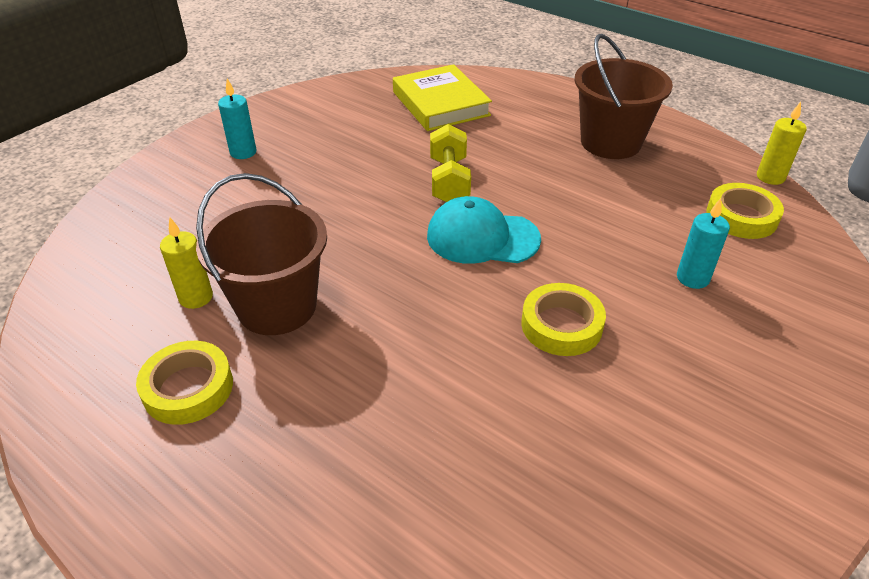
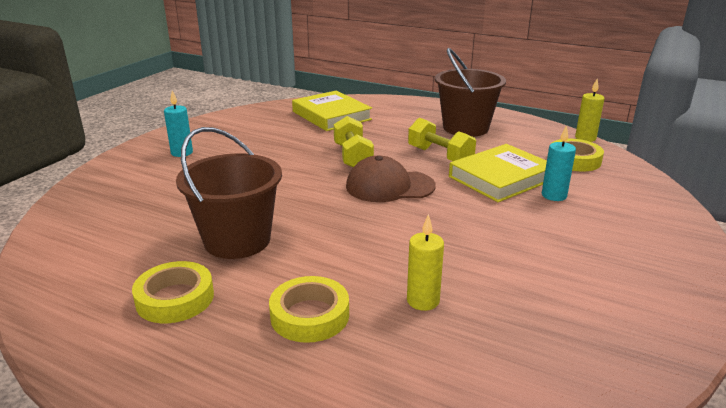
camera: 10 degrees left, 15 degrees down
yellow candle [160,217,213,309] -> yellow candle moved to [407,214,444,311]
turquoise cap [427,196,541,264] -> brown cap [346,156,436,202]
yellow tape [521,283,606,356] -> yellow tape moved to [269,276,349,343]
none -> yellow dumbbell [408,118,476,161]
none -> yellow book [449,144,547,202]

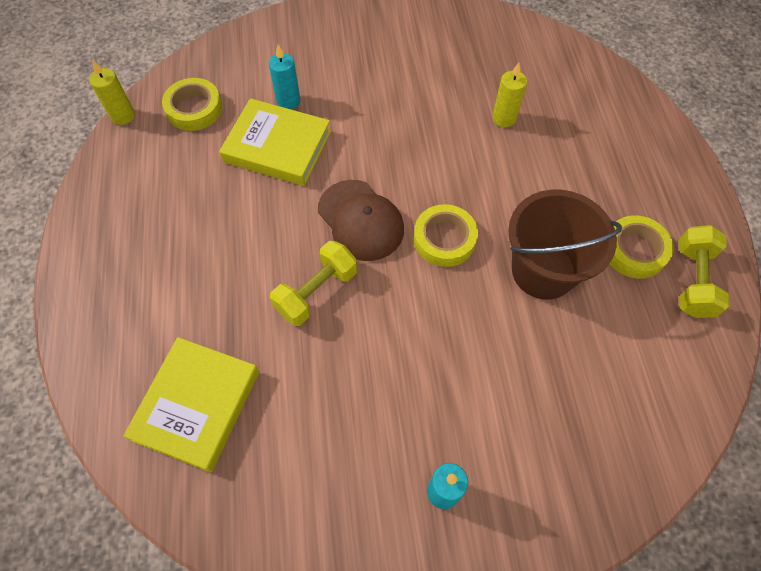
camera: 125 degrees left, 35 degrees up
yellow tape [269,276,349,343] -> yellow tape moved to [414,204,478,267]
yellow dumbbell [408,118,476,161] -> yellow dumbbell moved to [679,225,730,318]
brown bucket [435,48,506,137] -> none

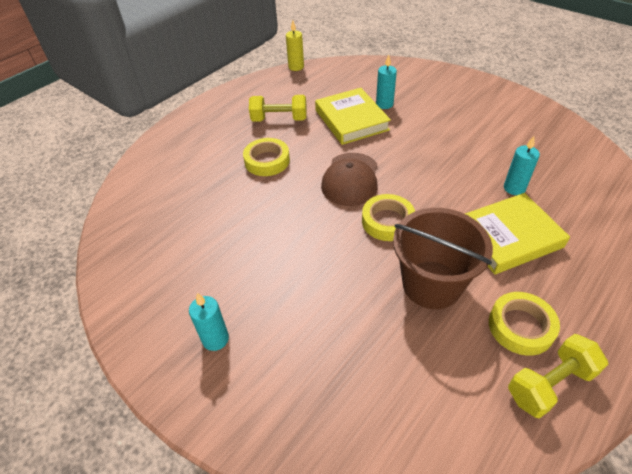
camera: 50 degrees right, 15 degrees down
yellow book [123,337,259,472] -> yellow book moved to [465,193,570,274]
yellow tape [162,78,222,131] -> yellow tape moved to [243,138,290,176]
yellow dumbbell [270,241,357,326] -> yellow dumbbell moved to [249,95,307,122]
yellow candle [492,63,527,127] -> turquoise candle [504,136,540,195]

